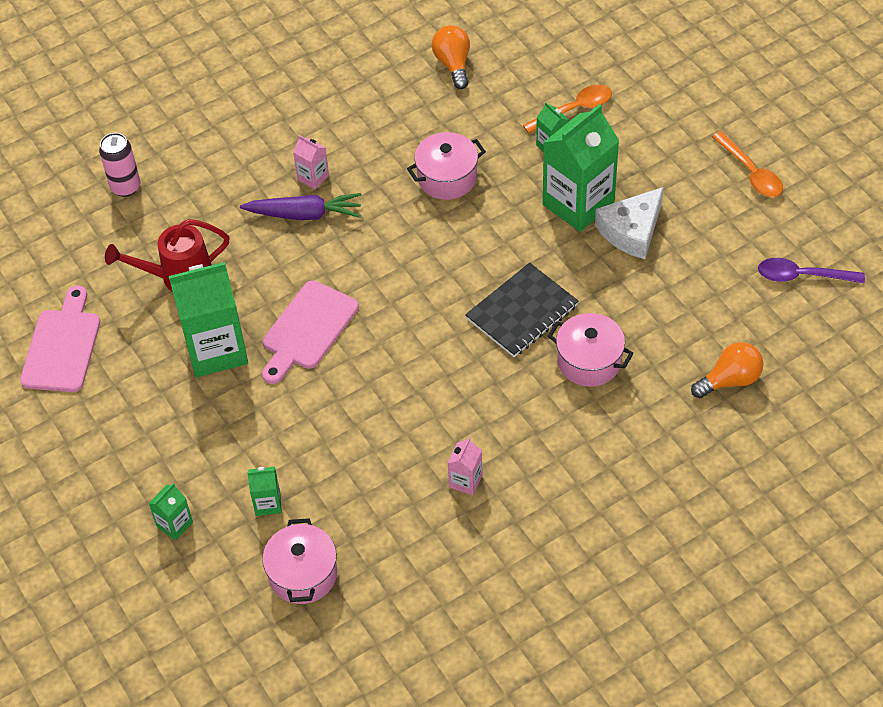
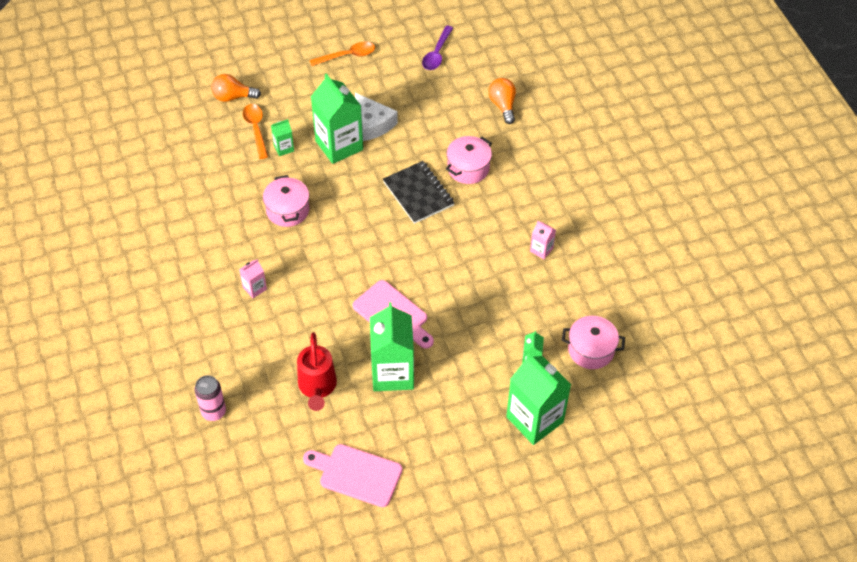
camera: 80 degrees left, 0 degrees up
green carton [149,483,193,540] -> green carton [506,354,571,445], size x2.21
purple carrot [240,193,361,220] -> none
orange light bulb [432,25,470,89] -> orange light bulb moved to [211,74,261,102]

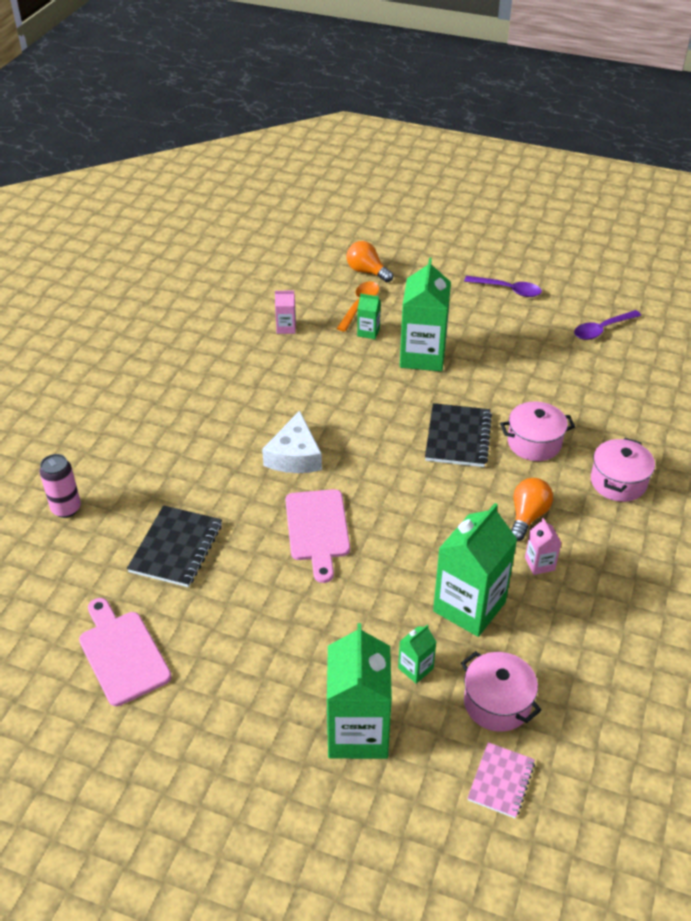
camera: 40 degrees right, 10 degrees down
pink carton [239,259,267,298] -> pink carton moved to [275,291,296,334]
pink pot [263,175,309,227] -> pink pot moved to [591,438,655,502]
red watering can [297,332,337,411] -> black notebook [127,505,222,587]
orange spoon [310,42,375,66] -> purple spoon [464,276,542,297]
white cheese [355,93,398,141] -> white cheese moved to [262,410,322,473]
green carton [370,302,414,391] -> green carton moved to [433,503,517,637]
orange light bulb [488,78,516,124] -> orange light bulb moved to [511,478,553,541]
none -> pink notebook [468,742,535,818]

